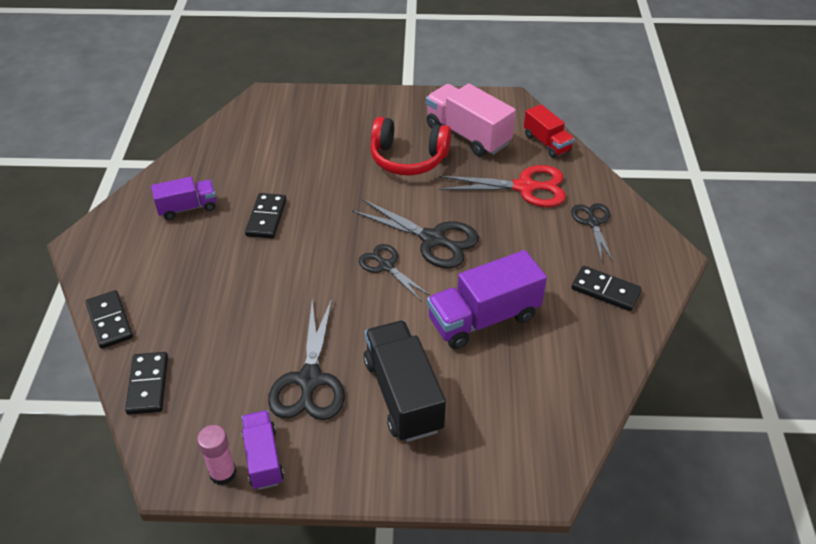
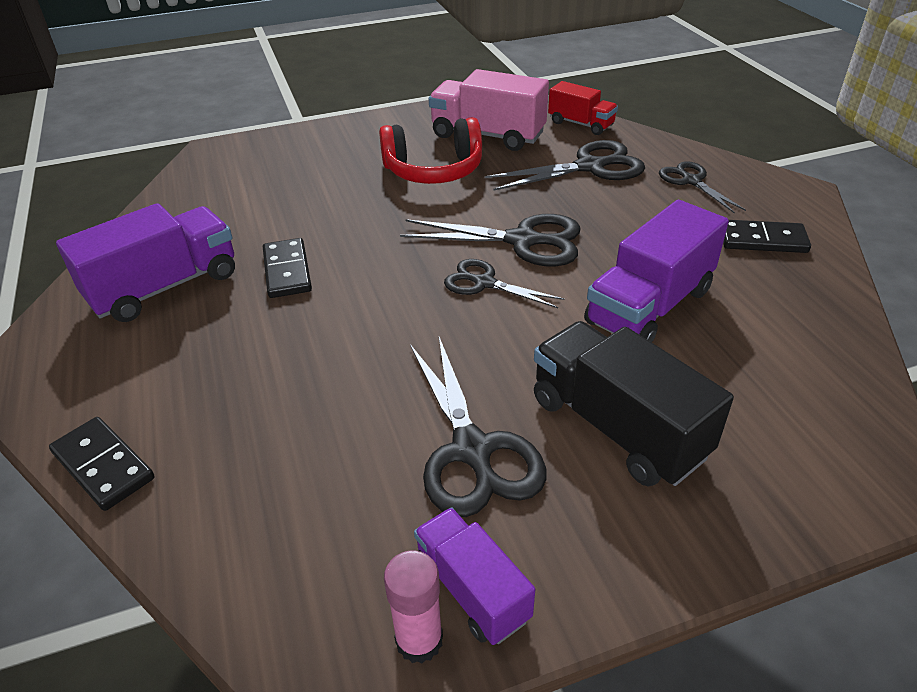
camera: 20 degrees left, 5 degrees down
black domino [125,352,168,415] -> none
purple truck [151,177,217,220] -> purple truck [56,203,235,322], size x1.67
red scissors [439,165,566,207] -> black scissors [485,140,645,191]

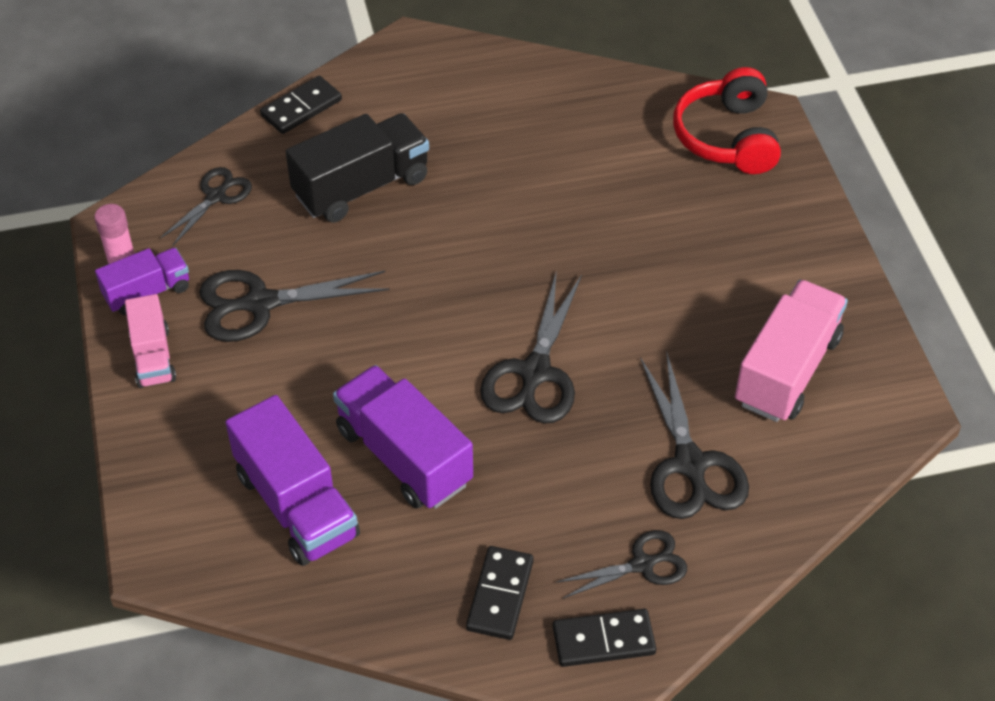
camera: 95 degrees right, 10 degrees up
purple truck [56,203,235,322] -> purple truck moved to [225,395,360,566]
black domino [263,238,312,298] -> black domino moved to [553,609,656,667]
red headphones [379,117,482,184] -> red headphones moved to [673,67,781,174]
black scissors [444,259,565,308] -> black scissors moved to [160,167,252,246]
black truck [534,321,734,486] -> black truck moved to [286,113,429,222]
red truck [548,81,618,135] -> none
none -> pink truck [125,294,176,388]

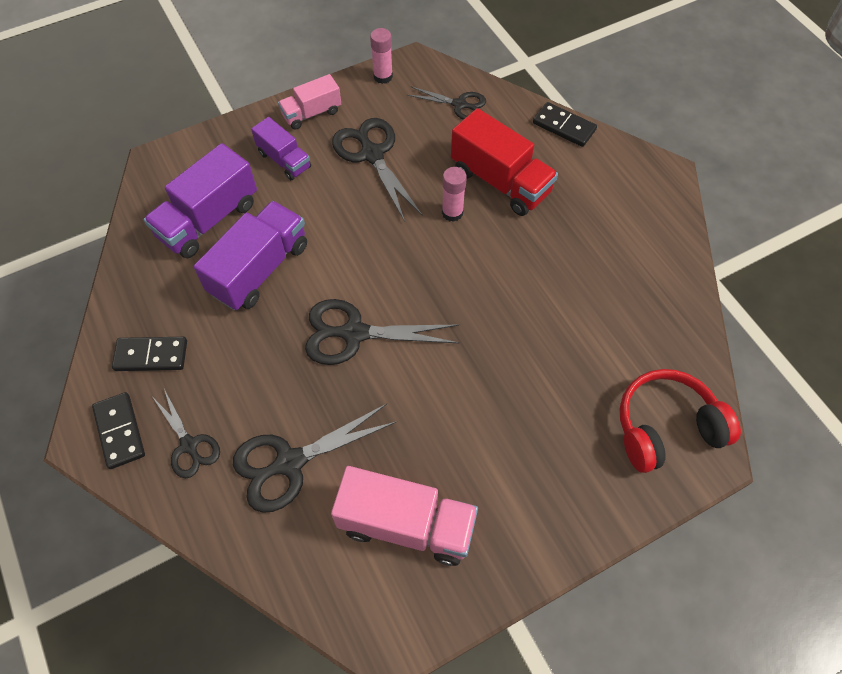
camera: 75 degrees right, 10 degrees up
purple truck [95,248,189,315] -> purple truck moved to [251,117,311,180]
black truck [286,113,429,222] -> red truck [451,108,558,216]
none -> pink glue stick [442,167,467,222]

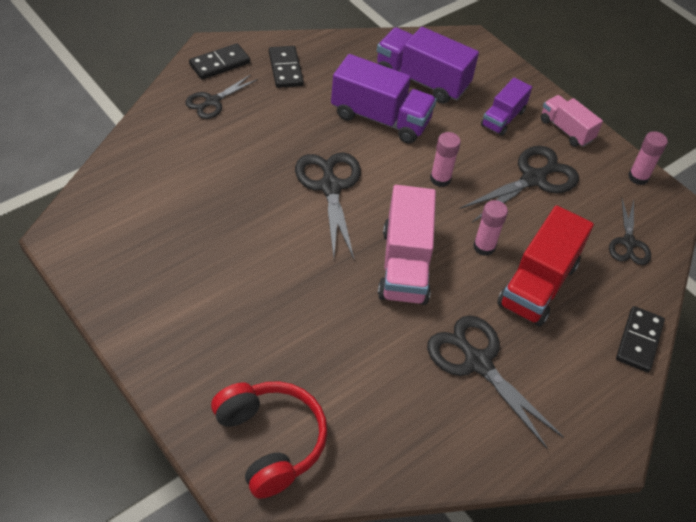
camera: 75 degrees right, 10 degrees down
black scissors [233,404,397,513] -> black scissors moved to [427,315,563,449]
pink truck [331,466,478,566] -> pink truck moved to [378,185,436,305]
none -> pink glue stick [430,132,461,187]

